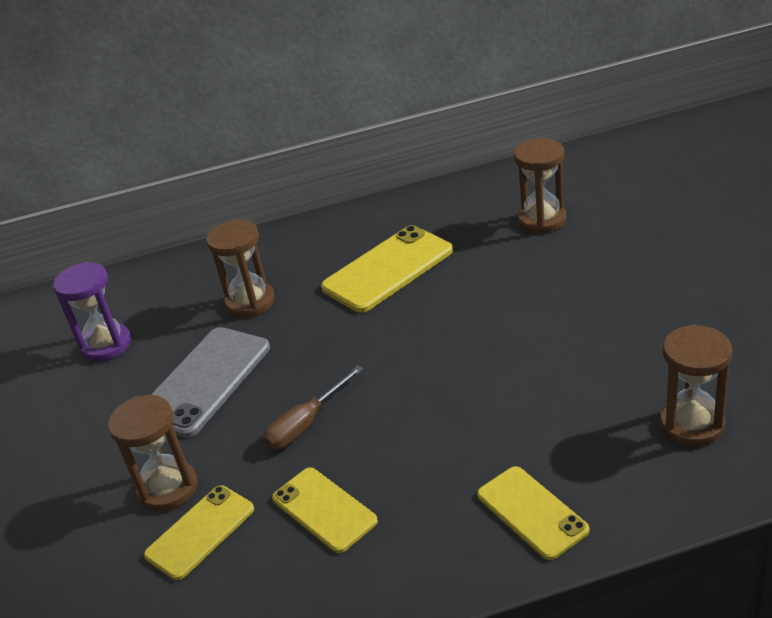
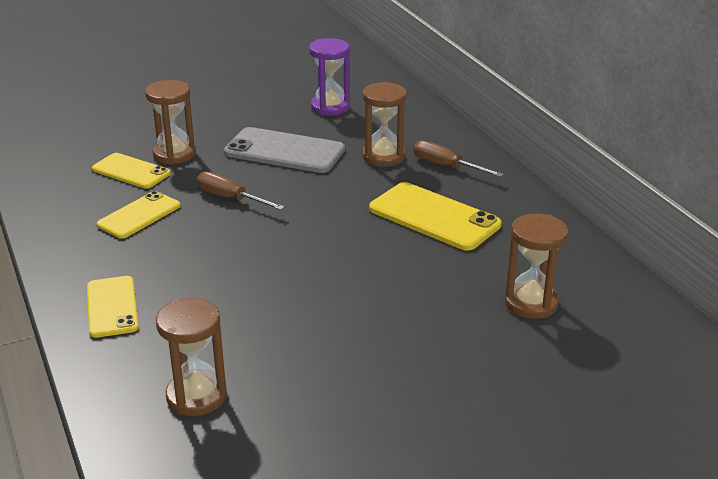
camera: 75 degrees right, 5 degrees down
yellow phone [477,466,589,560] -> yellow phone turned 60 degrees counterclockwise [87,276,139,338]
none -> brown screwdriver [413,141,504,177]

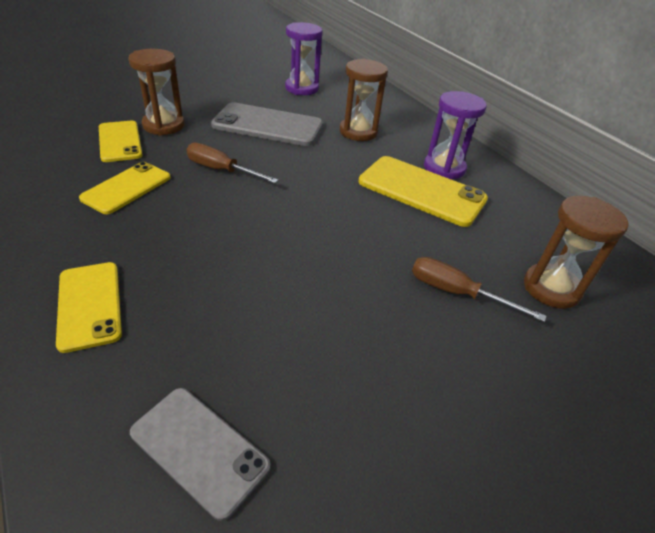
camera: 10 degrees left, 10 degrees up
yellow phone [92,153,170,189] -> yellow phone turned 45 degrees clockwise [99,121,143,162]
brown hourglass [156,298,227,416] -> grey phone [130,388,270,521]
brown screwdriver [413,141,504,177] -> brown screwdriver moved to [412,257,547,322]
none -> purple hourglass [424,91,487,179]

